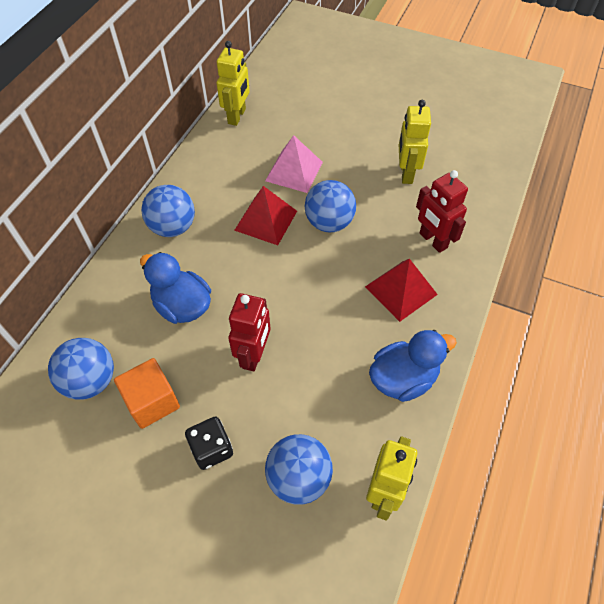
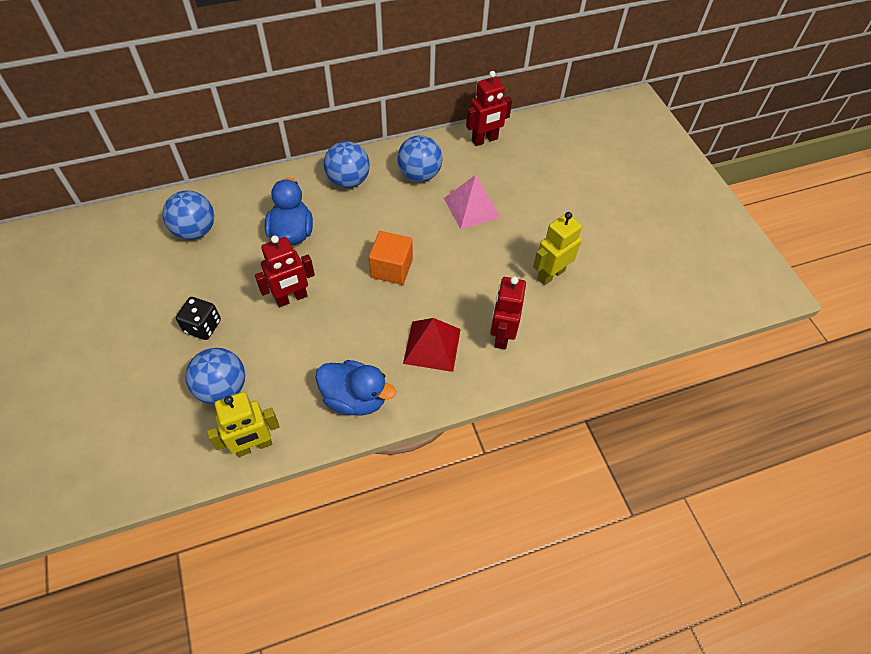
camera: 45 degrees right, 0 degrees up
orange cube [114,358,180,429] -> orange cube moved to [369,231,413,285]
yellow robot [216,41,250,126] -> red robot [466,71,512,146]
red pyramid [234,186,297,245] -> none
blue ball [305,180,356,232] -> blue ball moved to [397,135,443,182]

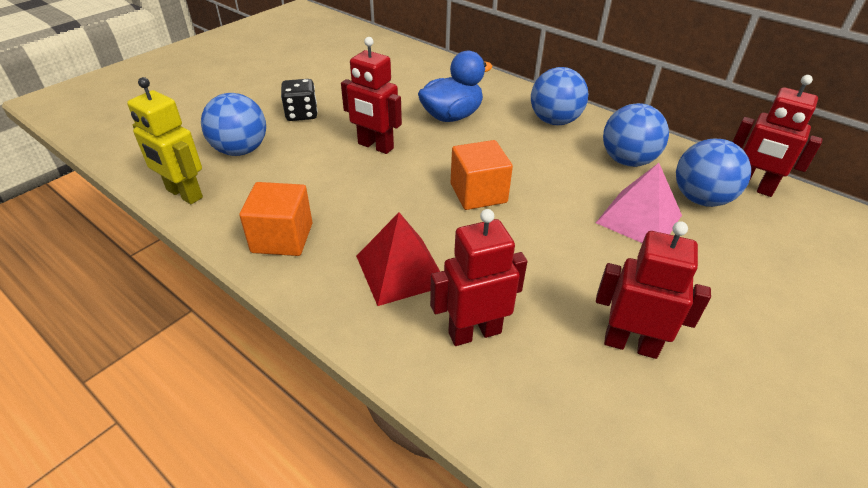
camera: 60 degrees right, 15 degrees down
blue ball [162,190,214,240] -> blue ball moved to [676,139,751,207]
blue duck [315,360,396,416] -> orange cube [239,182,312,256]
yellow robot [533,212,582,285] -> red robot [596,221,711,359]

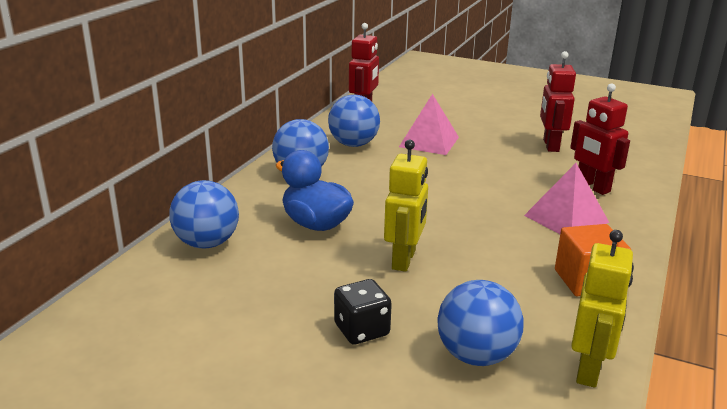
camera: 105 degrees left, 15 degrees down
red robot [341,37,402,154] -> yellow robot [384,140,428,272]
red pyramid [356,213,440,306] -> pink pyramid [524,163,609,234]
orange cube [451,140,513,210] -> none
blue ball [676,139,751,207] -> blue ball moved to [169,180,239,248]

